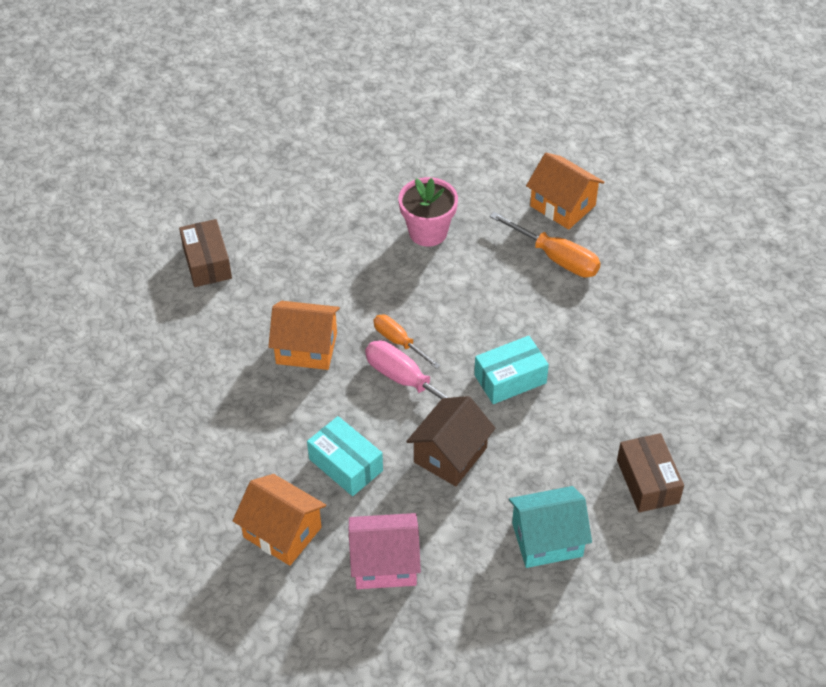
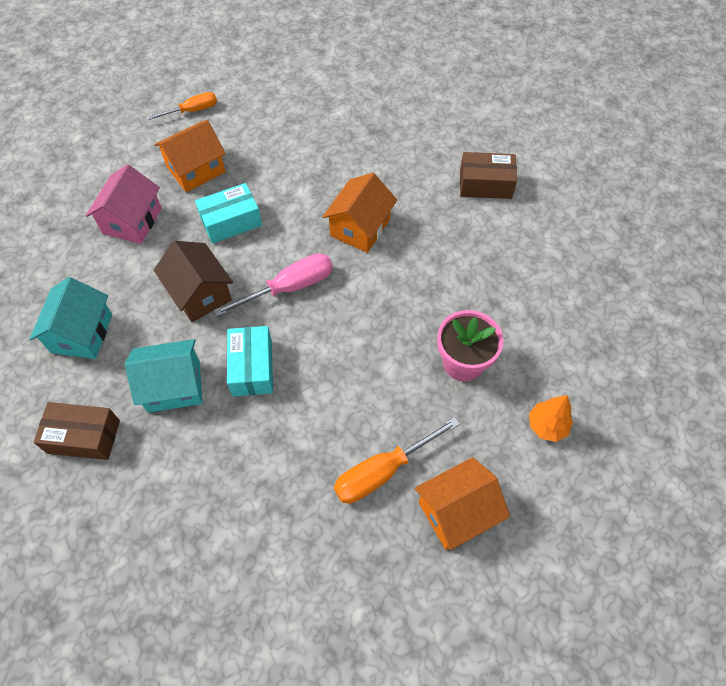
camera: 110 degrees right, 10 degrees up
orange screwdriver [373,314,440,369] -> orange screwdriver moved to [147,92,217,120]
none -> turquoise house [125,339,202,413]
none -> orange tree [529,395,573,442]

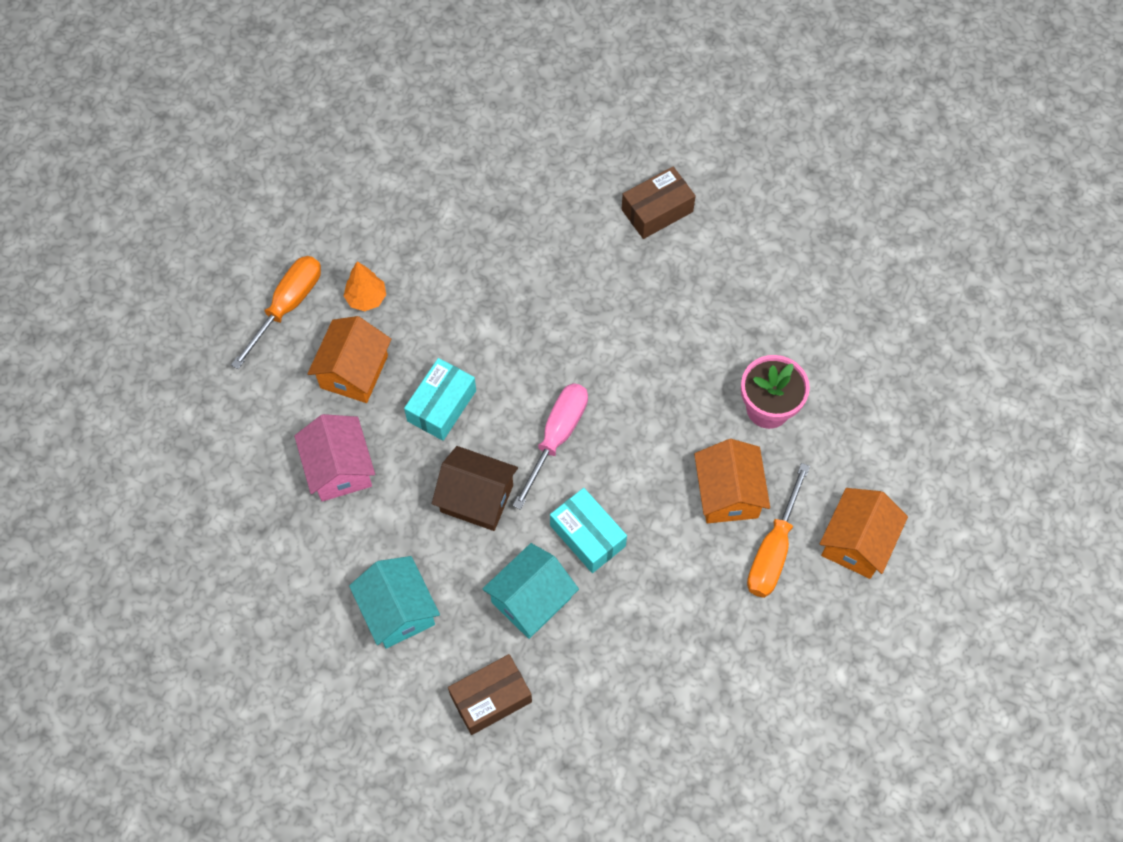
camera: 35 degrees left, 5 degrees up
orange screwdriver [147,92,217,120] -> orange screwdriver [231,256,321,369], size x1.52
orange house [323,173,397,253] -> orange house moved to [694,439,770,523]
orange tree [529,395,573,442] -> orange tree moved to [344,261,386,311]

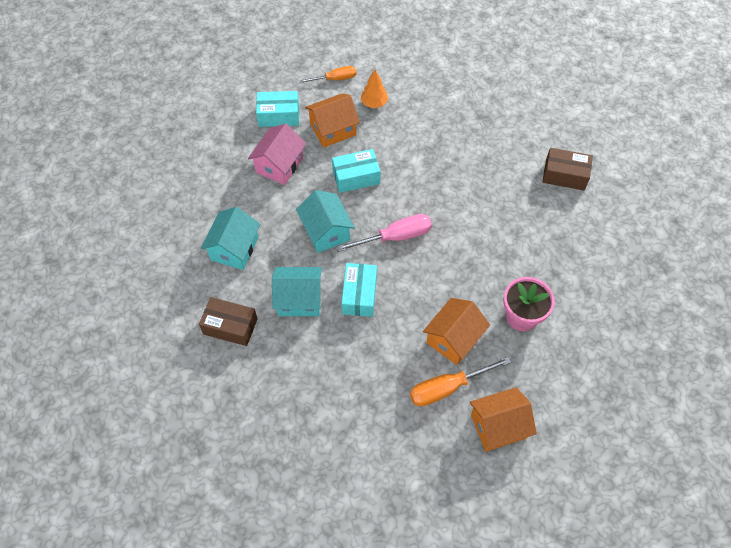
camera: 45 degrees right, 5 degrees down
orange screwdriver [231,256,321,369] -> orange screwdriver [299,66,356,83], size x0.66
brown house [432,446,518,531] -> turquoise house [296,190,355,253]
none -> turquoise box [256,91,299,127]

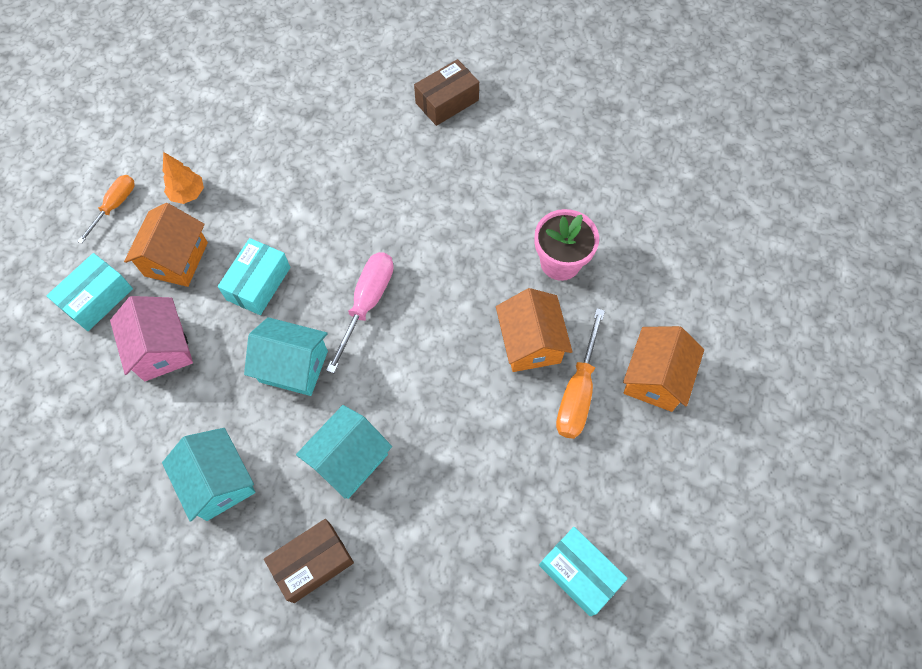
camera: 50 degrees left, 5 degrees up
turquoise box [341,263,377,317] -> turquoise box moved to [539,527,628,616]

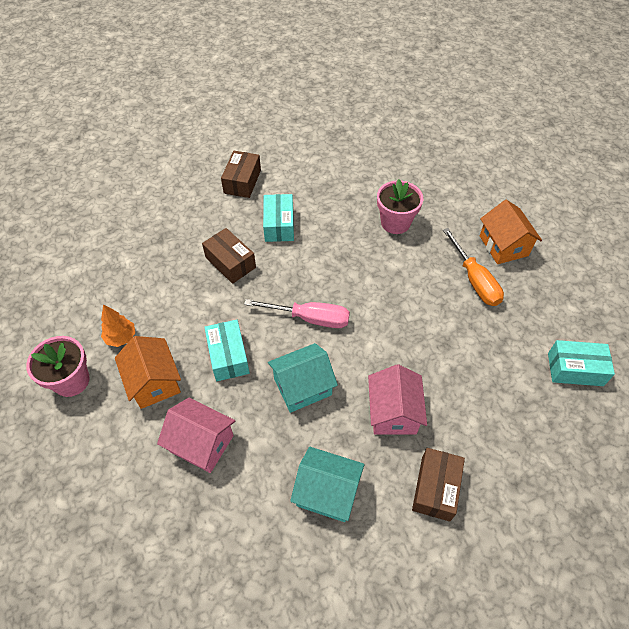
camera: 40 degrees left, 10 degrees down
turquoise box [46,253,133,331] -> turquoise box moved to [263,194,294,242]
orange screwdriver [77,175,135,244] -> pink flower pot [26,336,90,397]
turquoise house [296,405,392,499] -> pink house [368,364,427,435]
pink screwdriver [326,252,394,373] -> pink screwdriver turned 120 degrees clockwise [244,299,350,328]
orange house [496,288,573,372] -> none
none -> brown box [202,228,256,284]

